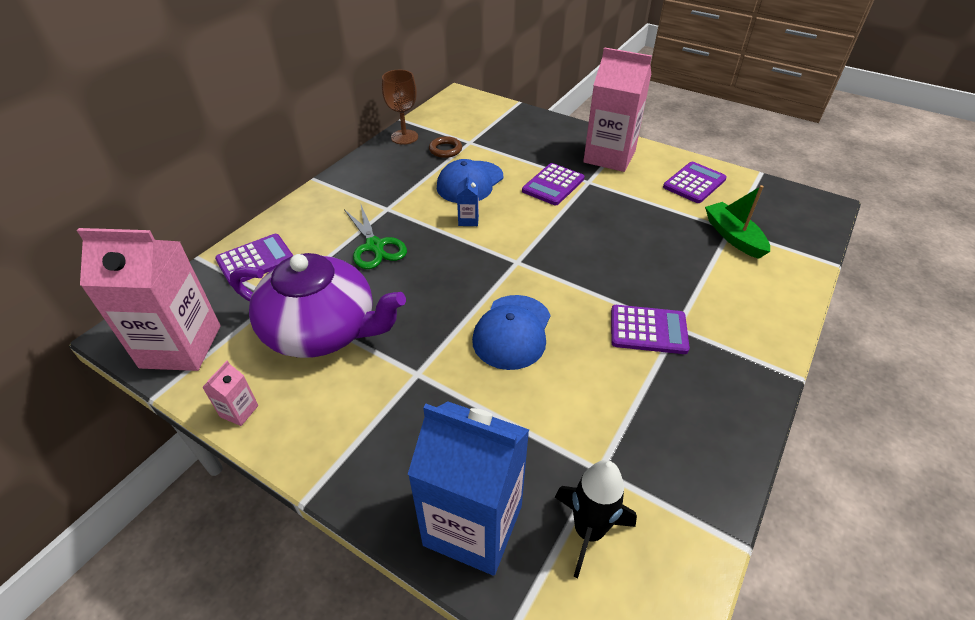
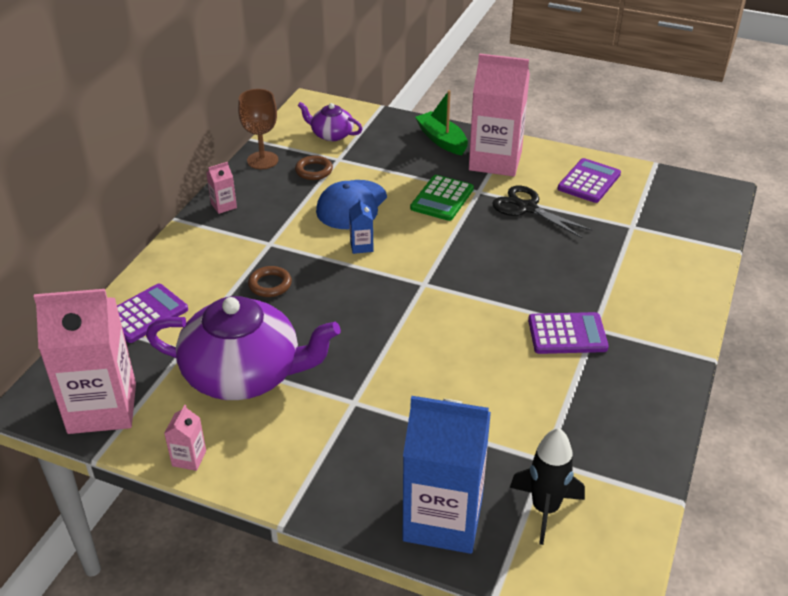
camera: 10 degrees left, 5 degrees down
green scissors [344,205,407,269] -> brown ring [248,266,292,297]
blue cap [472,295,550,370] -> none
purple calculator [522,163,584,205] -> green calculator [410,175,474,221]
green boat [705,185,770,259] -> green boat moved to [415,90,468,155]
none -> pink carton [206,162,237,214]
none -> purple teapot [298,102,362,141]
none -> black scissors [492,186,592,238]

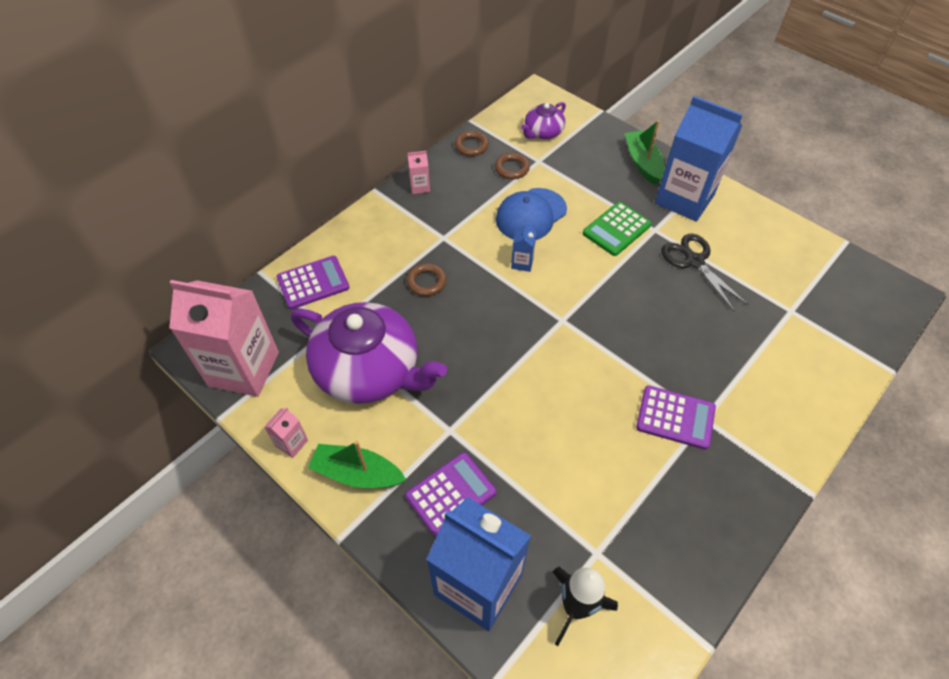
camera: 20 degrees right, 15 degrees up
brown goblet [238,89,278,169] -> brown ring [455,131,489,156]
purple teapot [298,102,362,141] -> purple teapot turned 90 degrees counterclockwise [521,102,566,139]
pink carton [469,53,530,176] -> blue carton [655,96,743,222]
purple calculator [557,158,621,203] -> purple calculator moved to [405,452,496,537]
none -> green boat [308,441,406,488]

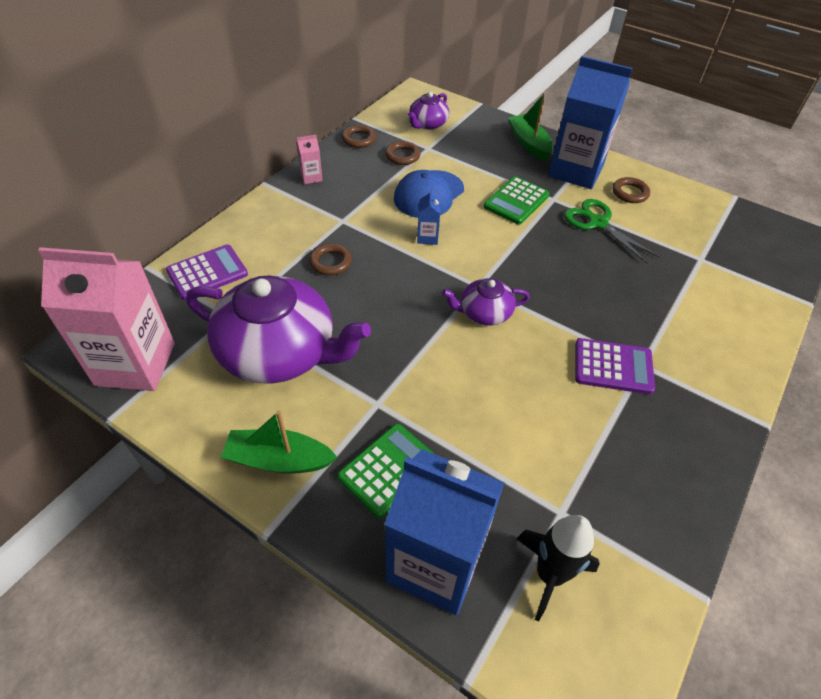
camera: 10 degrees left, 5 degrees down
pink carton [264,407,308,458] -> none
purple calculator [405,452,496,537] -> green calculator [337,424,435,518]
black scissors [661,234,749,311] -> green scissors [564,199,659,264]
none -> purple teapot [442,278,530,325]
none -> brown ring [612,177,650,203]

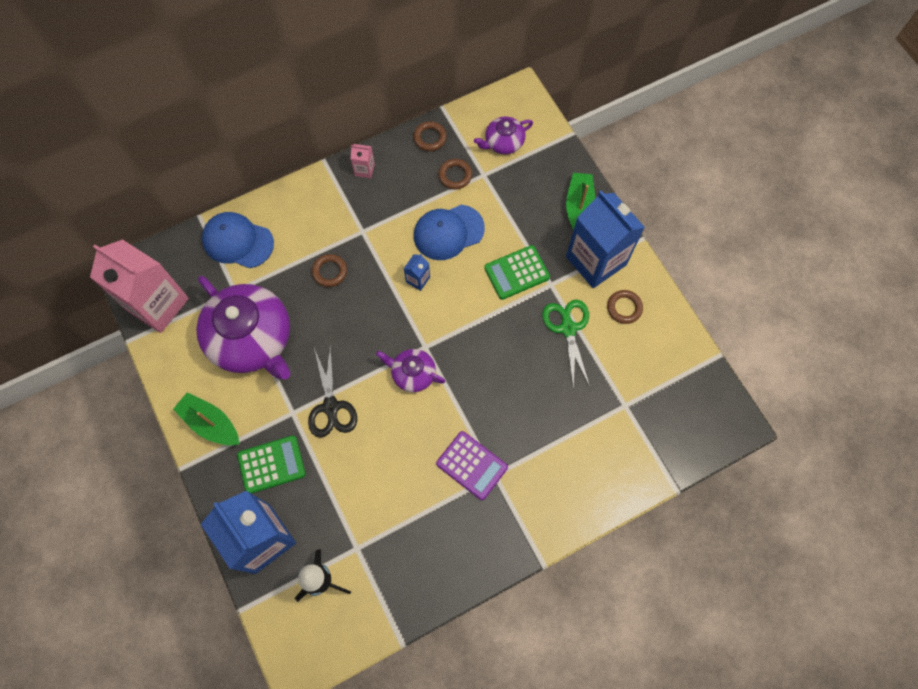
camera: 30 degrees right, 20 degrees up
purple calculator [166,244,248,300] -> blue cap [202,212,274,268]
none -> black scissors [308,344,357,438]

